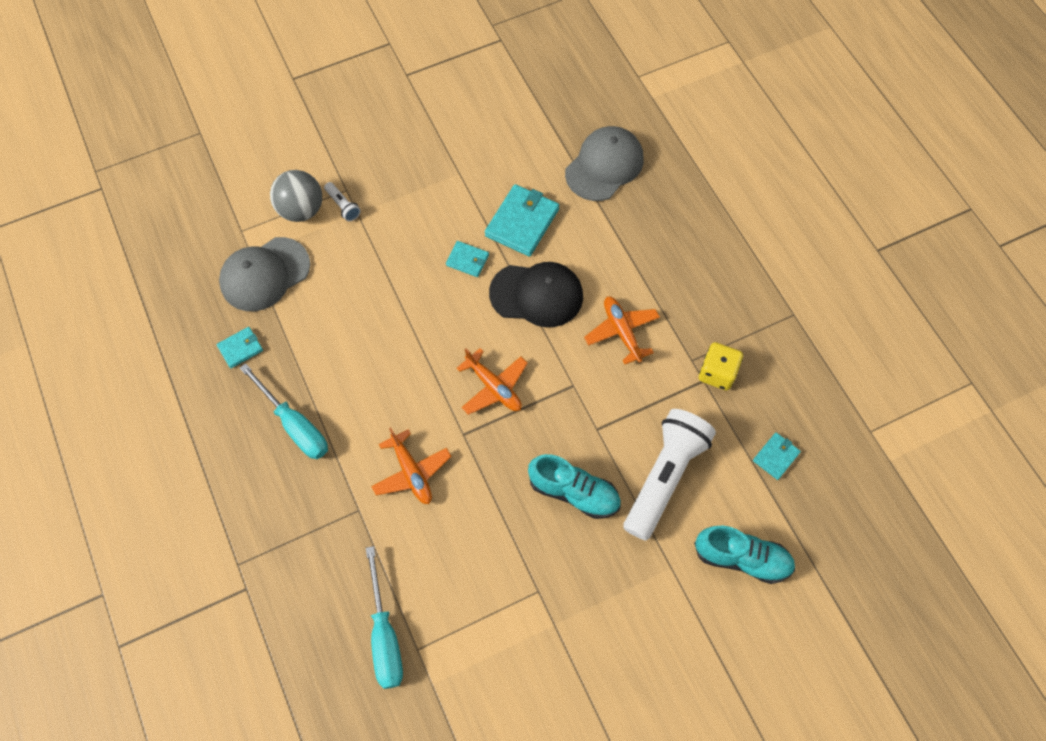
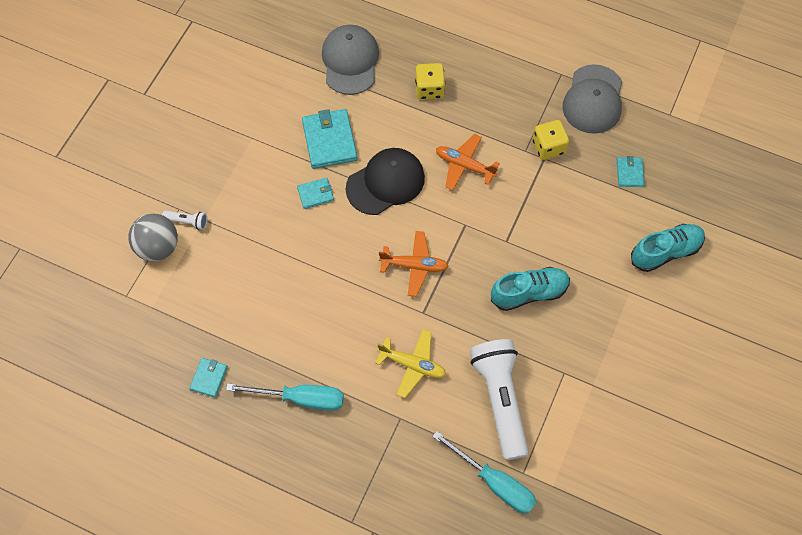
camera: 40 degrees left, 0 degrees up
grey cap [219,237,310,311] -> grey cap moved to [562,64,622,134]
orange plane [371,427,452,504] -> yellow plane [375,329,446,398]
white flashlight [623,409,716,540] -> white flashlight moved to [470,339,529,460]
none -> yellow dice [415,63,445,100]

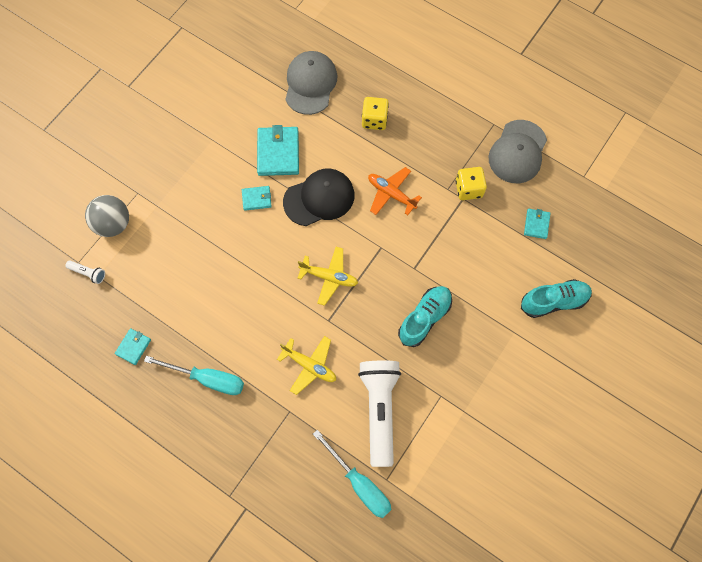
camera: 10 degrees right, 5 degrees up
white flashlight [162,211,207,230] -> white flashlight moved to [65,261,105,284]
orange plane [379,231,449,297] -> yellow plane [298,247,358,306]
turquoise shoe [491,267,570,311] -> turquoise shoe turned 45 degrees counterclockwise [398,286,452,347]

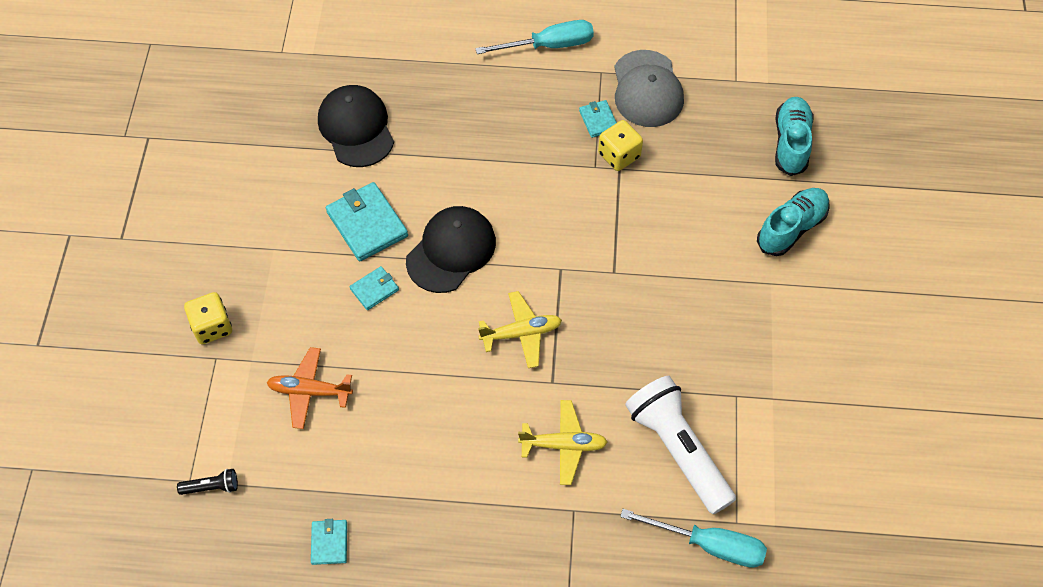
camera: 30 degrees left, 10 degrees down
white flashlight [65,261,105,284] -> black flashlight [177,469,238,495]
grey ball [85,195,129,237] -> none
turquoise screwdriver [144,356,244,395] -> turquoise screwdriver moved to [475,20,594,54]
grey cap [285,51,337,115] -> black cap [318,85,394,167]
yellow dice [362,97,389,130] -> yellow dice moved to [184,292,232,344]
orange plane [368,167,422,215] -> orange plane moved to [266,347,353,429]
turquoise shoe [398,286,452,347] -> turquoise shoe moved to [775,97,814,176]
turquoise wallet [524,209,551,239] -> turquoise wallet moved to [579,100,617,138]

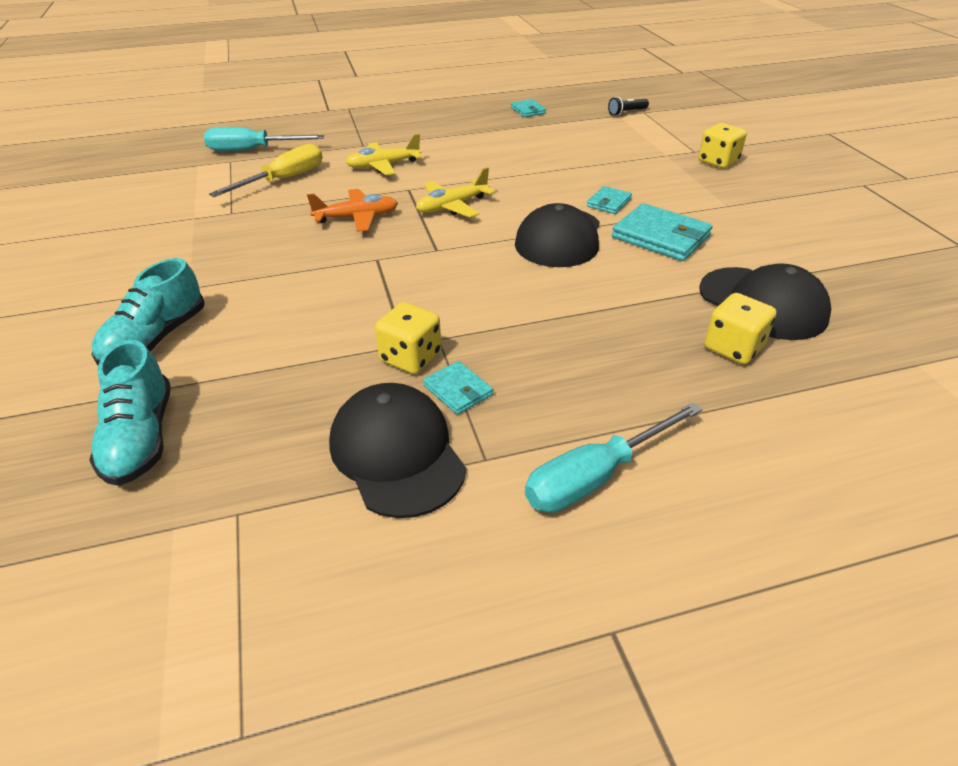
camera: 160 degrees right, 20 degrees down
orange plane [266,347,353,429] -> orange plane moved to [307,189,398,232]
grey cap [614,50,684,127] -> black cap [329,383,466,518]
white flashlight [625,376,736,514] -> yellow screwdriver [209,144,323,197]
none -> yellow dice [704,293,777,364]

